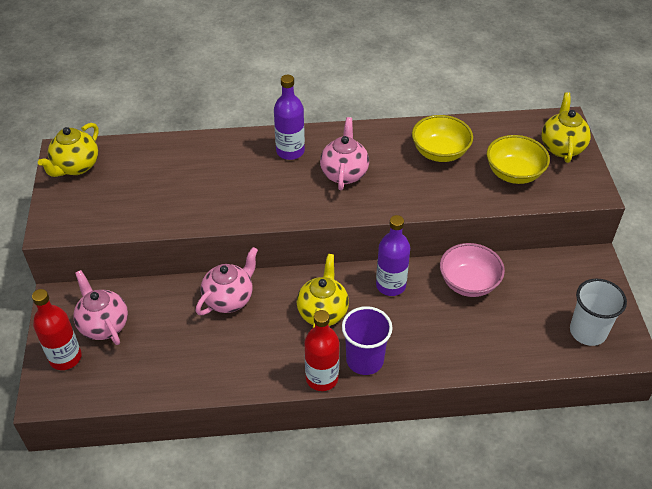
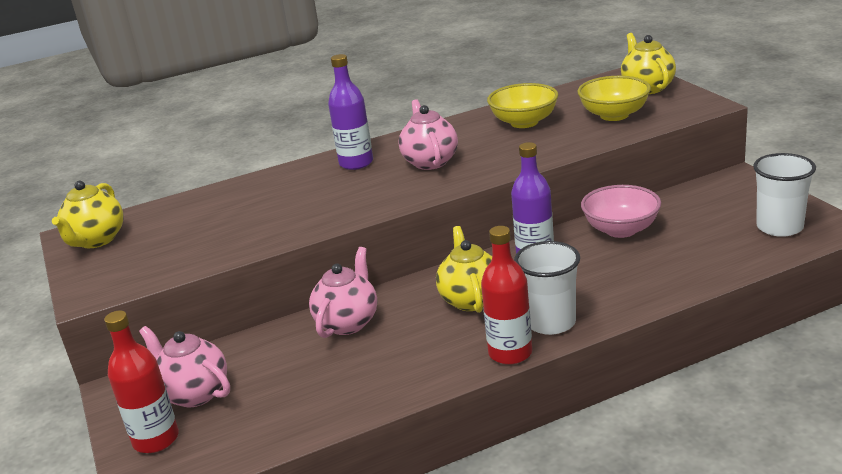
camera: 15 degrees left, 20 degrees down
purple cup [342,306,393,375] -> white cup [514,241,580,335]

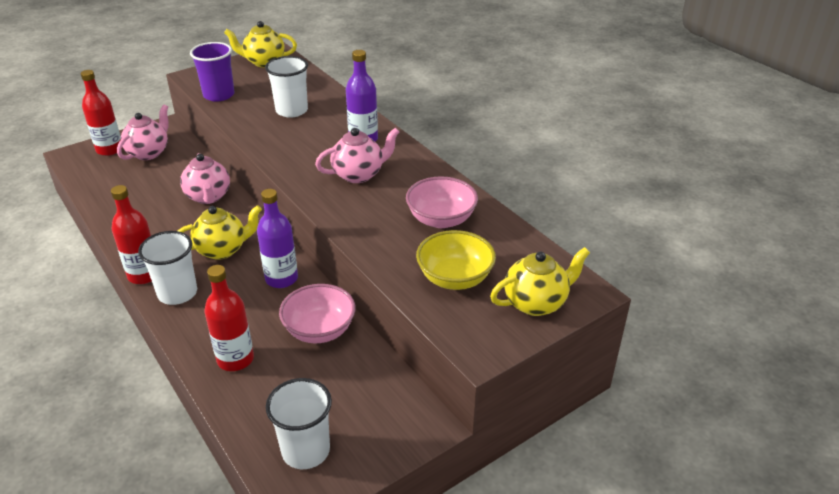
camera: 75 degrees right, 10 degrees up
pink teapot [309,247,377,338] -> pink teapot turned 60 degrees clockwise [180,153,230,204]
yellow bowl [487,83,558,128] -> pink bowl [406,176,478,228]
none -> purple cup [190,42,234,102]
none -> red bottle [204,265,254,371]
none -> white cup [265,56,308,118]

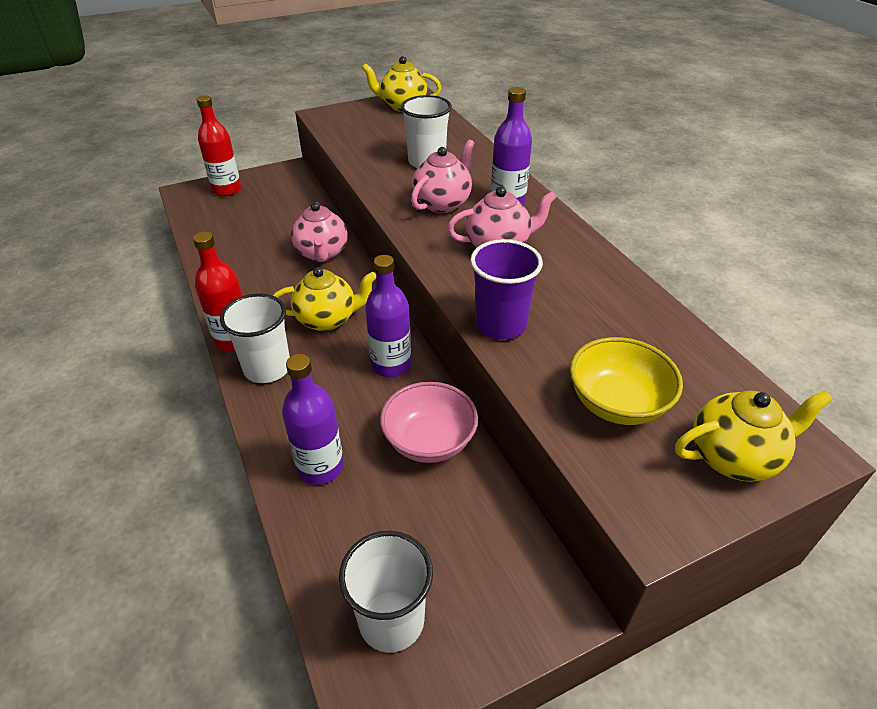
camera: 10 degrees right, 5 degrees up
pink teapot [117,104,169,160] -> pink teapot moved to [411,139,475,213]
purple cup [190,42,234,102] -> purple cup moved to [470,239,543,340]
red bottle [204,265,254,371] -> purple bottle [282,354,344,485]
pink bowl [406,176,478,228] -> none

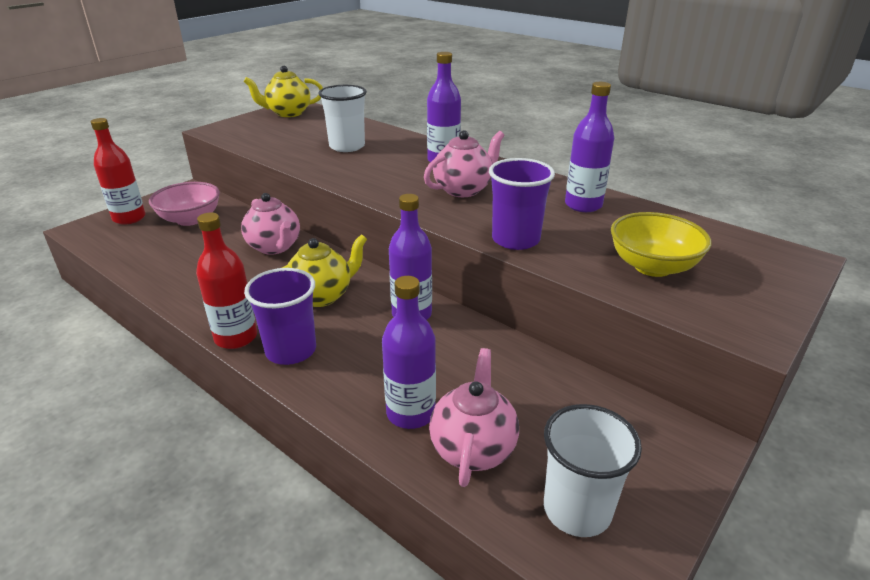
camera: 25 degrees left, 10 degrees down
white cup [220,293,290,383] -> purple cup [244,268,316,365]
pink bowl [380,382,478,463] -> pink bowl moved to [149,182,220,226]
pink teapot [411,139,475,213] -> pink teapot moved to [429,348,519,487]
yellow teapot [675,390,833,482] -> none
none -> purple bottle [565,82,614,212]

